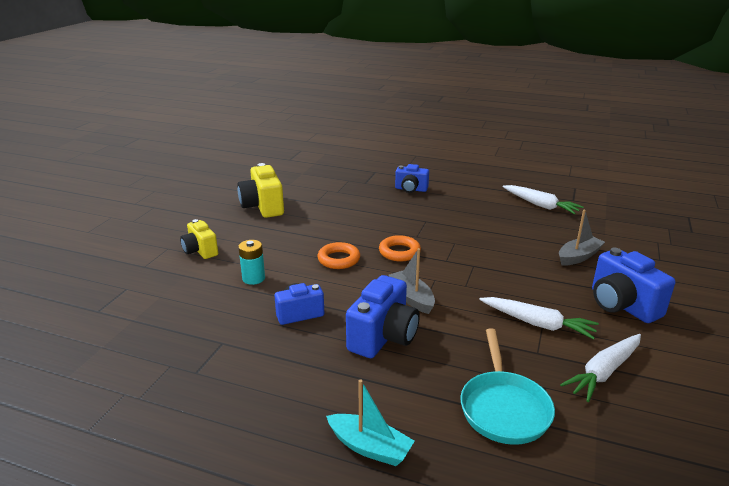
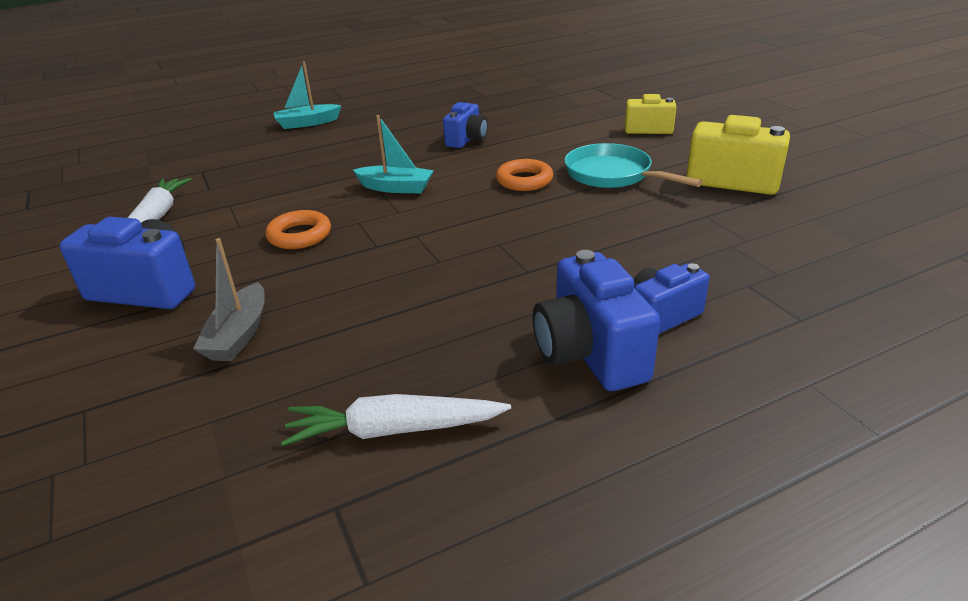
camera: 135 degrees right, 5 degrees up
turquoise battery [238,240,265,285] -> none
blue camera [346,275,420,358] -> blue camera moved to [533,250,660,391]
orange ring [379,235,421,261] -> orange ring moved to [265,210,331,249]
grey boat [389,248,435,314] -> turquoise boat [353,115,434,193]
turquoise pan [460,328,555,445] -> turquoise pan moved to [564,143,703,188]
white carrot [479,297,599,340] -> none

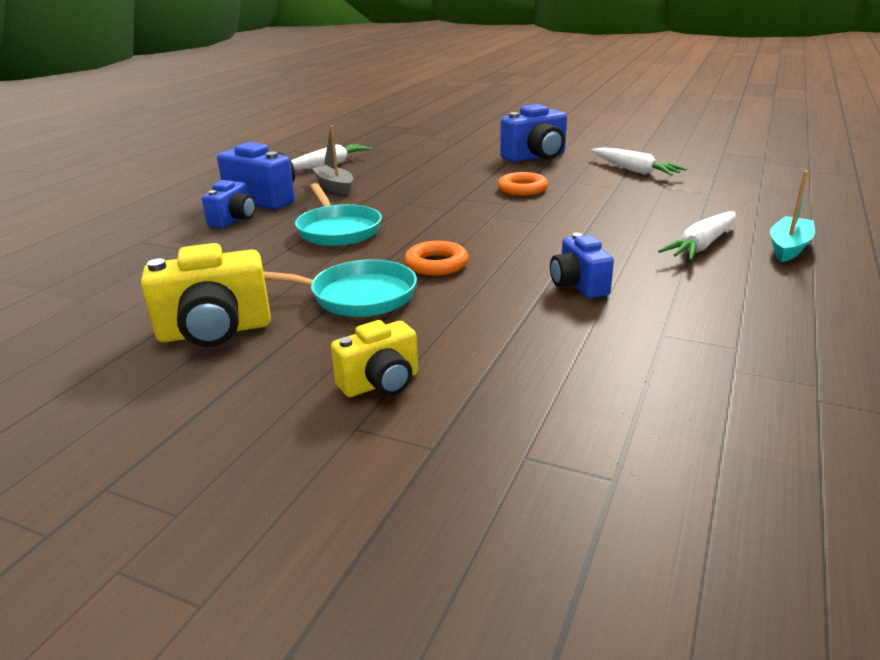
camera: 140 degrees right, 5 degrees down
grey boat [193,238,265,361] -> grey boat moved to [312,125,353,195]
turquoise boat [353,115,434,193] -> none
none -> turquoise pan [295,183,382,246]
none -> white carrot [658,211,736,261]

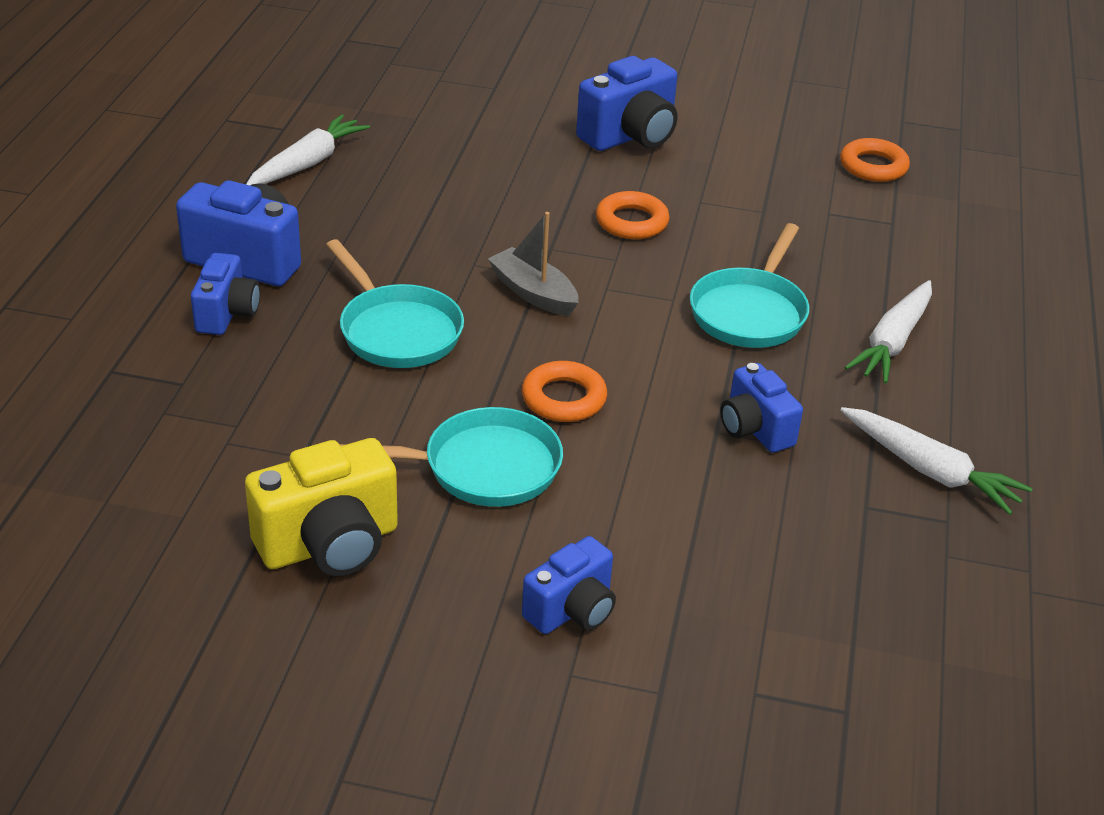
camera: 15 degrees left, 10 degrees up
grey boat [312,125,353,195] -> grey boat moved to [488,212,578,316]
yellow camera [331,320,418,397] -> blue camera [522,536,616,634]
white carrot [591,147,687,176] -> white carrot moved to [840,407,1033,515]
turquoise boat [770,171,815,262] -> none
none -> turquoise pan [690,223,809,348]
none -> orange ring [840,138,910,182]

